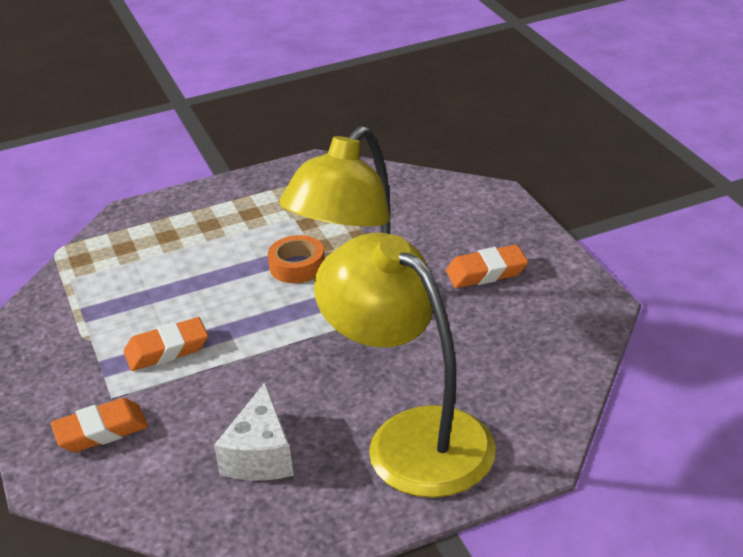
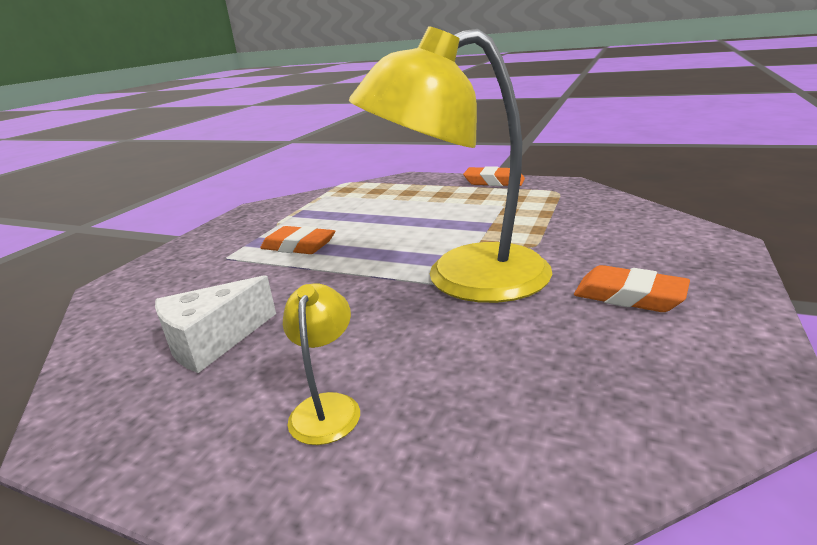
camera: 45 degrees right, 10 degrees down
orange eraser [51,398,148,452] -> orange eraser moved to [463,166,525,186]
orange tape [268,235,325,283] -> none
yellow lamp [314,233,496,498] -> yellow lamp [283,283,360,445], size x0.41

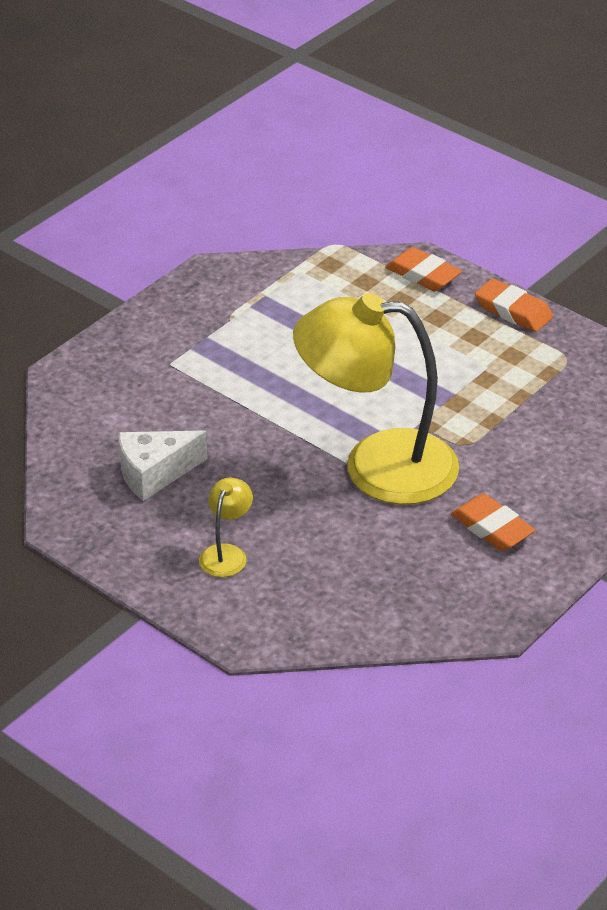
camera: 15 degrees right, 15 degrees up
orange eraser [260,226,335,254] -> orange eraser moved to [385,247,462,291]

